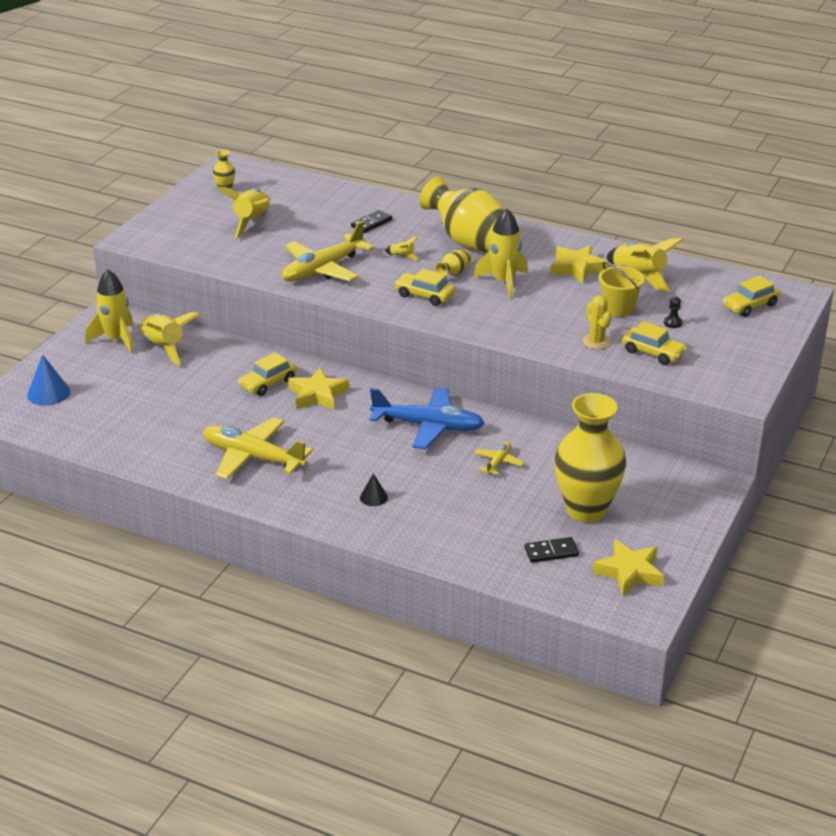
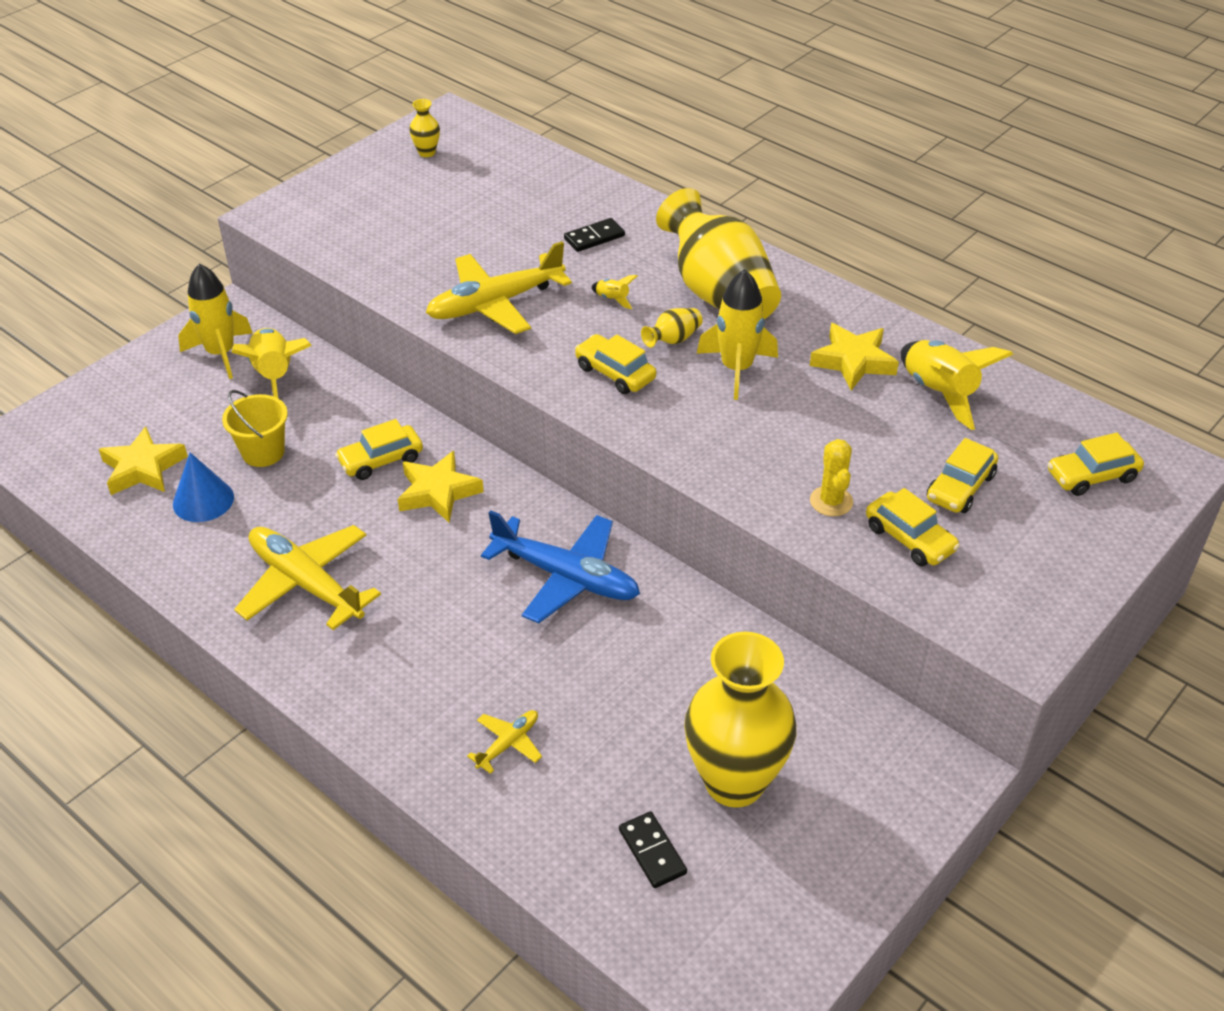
camera: 15 degrees right, 10 degrees up
blue cone [27,354,70,406] -> blue cone moved to [173,452,234,522]
yellow rocket [217,187,271,238] -> none
black cone [360,473,388,506] -> none
yellow plane [474,441,524,475] -> yellow plane moved to [467,710,542,774]
black domino [525,537,579,563] -> black domino turned 60 degrees clockwise [619,811,687,888]
yellow star [592,539,664,596] -> yellow star moved to [99,426,188,495]
yellow bucket [598,262,645,317] -> yellow bucket moved to [222,390,288,467]
black pawn [664,297,683,328] -> yellow car [927,438,998,513]

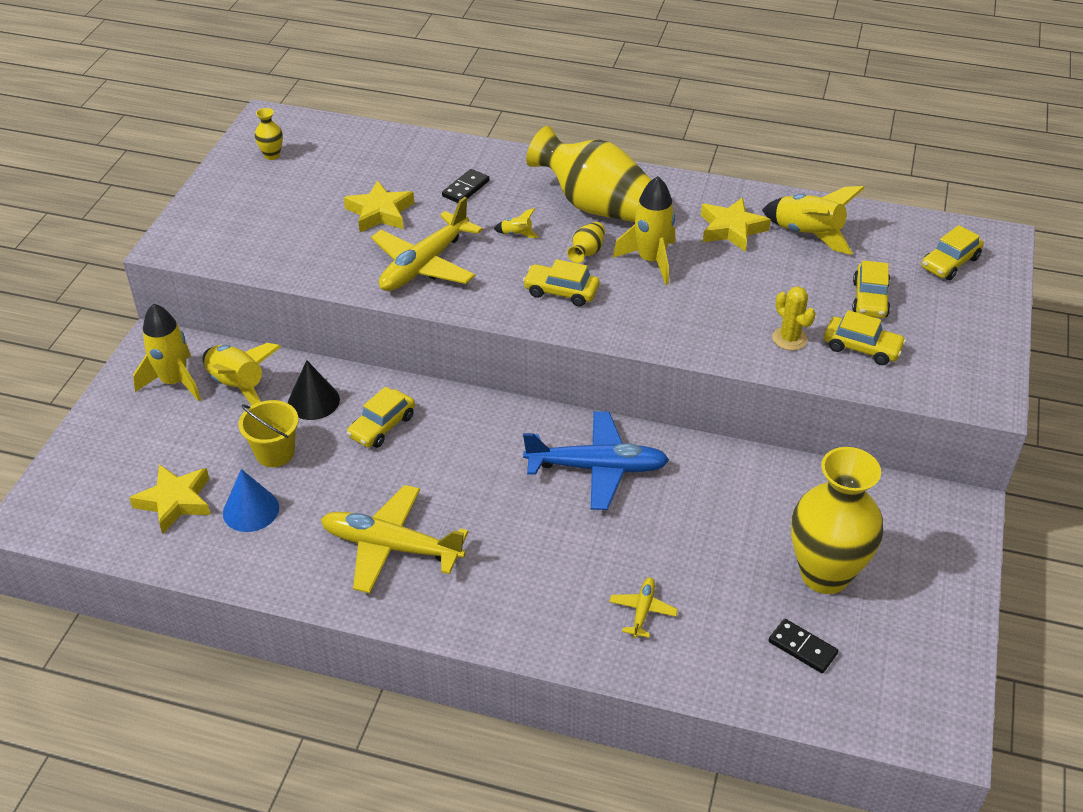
camera: 25 degrees left, 0 degrees up
yellow star [398,451,484,522] -> yellow star moved to [344,180,414,232]
none -> black cone [288,360,340,420]

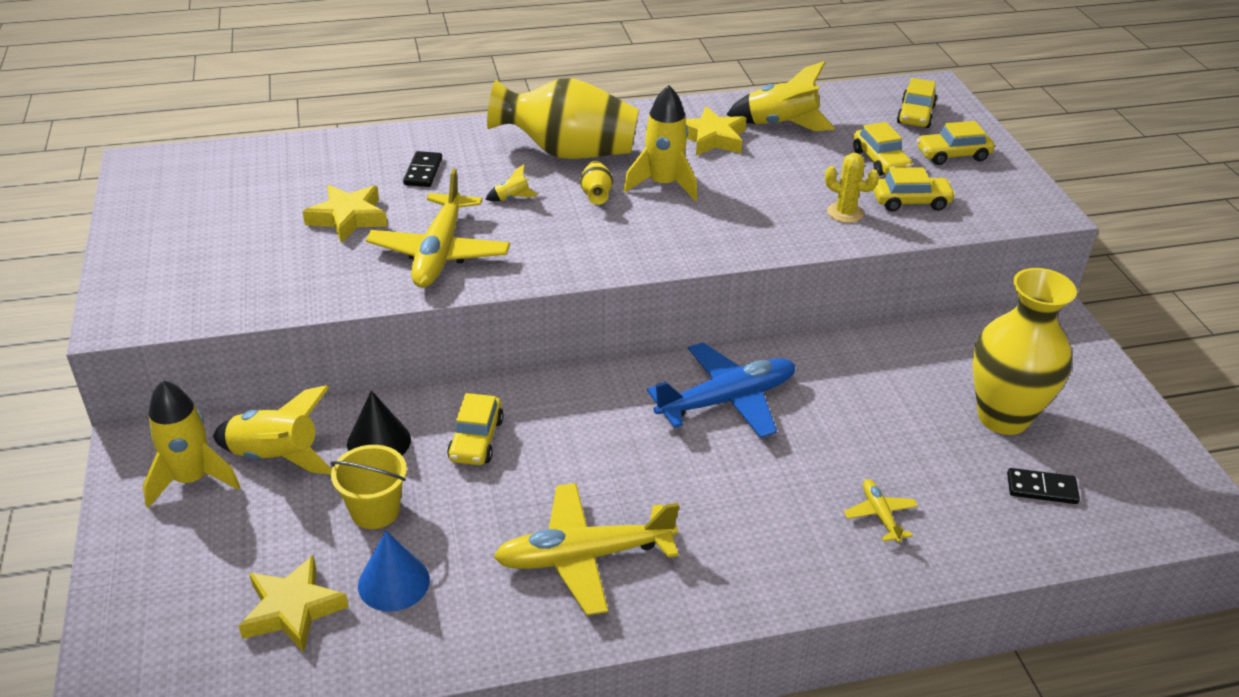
camera: 30 degrees left, 5 degrees down
yellow vase [255,108,283,160] -> none
yellow car [523,259,600,306] -> yellow car moved to [917,121,994,165]

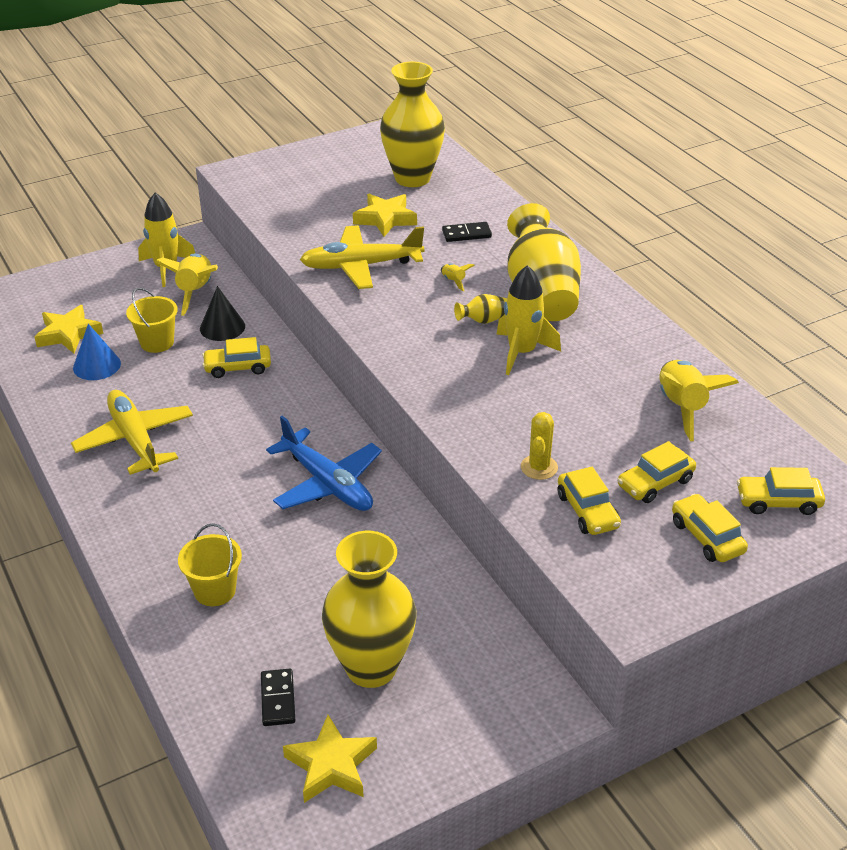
camera: 75 degrees right, 0 degrees up
yellow star [685,106,747,156] -> yellow star moved to [283,715,377,803]
yellow plane [844,479,918,543] -> yellow bucket [178,523,242,606]
none -> yellow vase [380,62,445,187]

